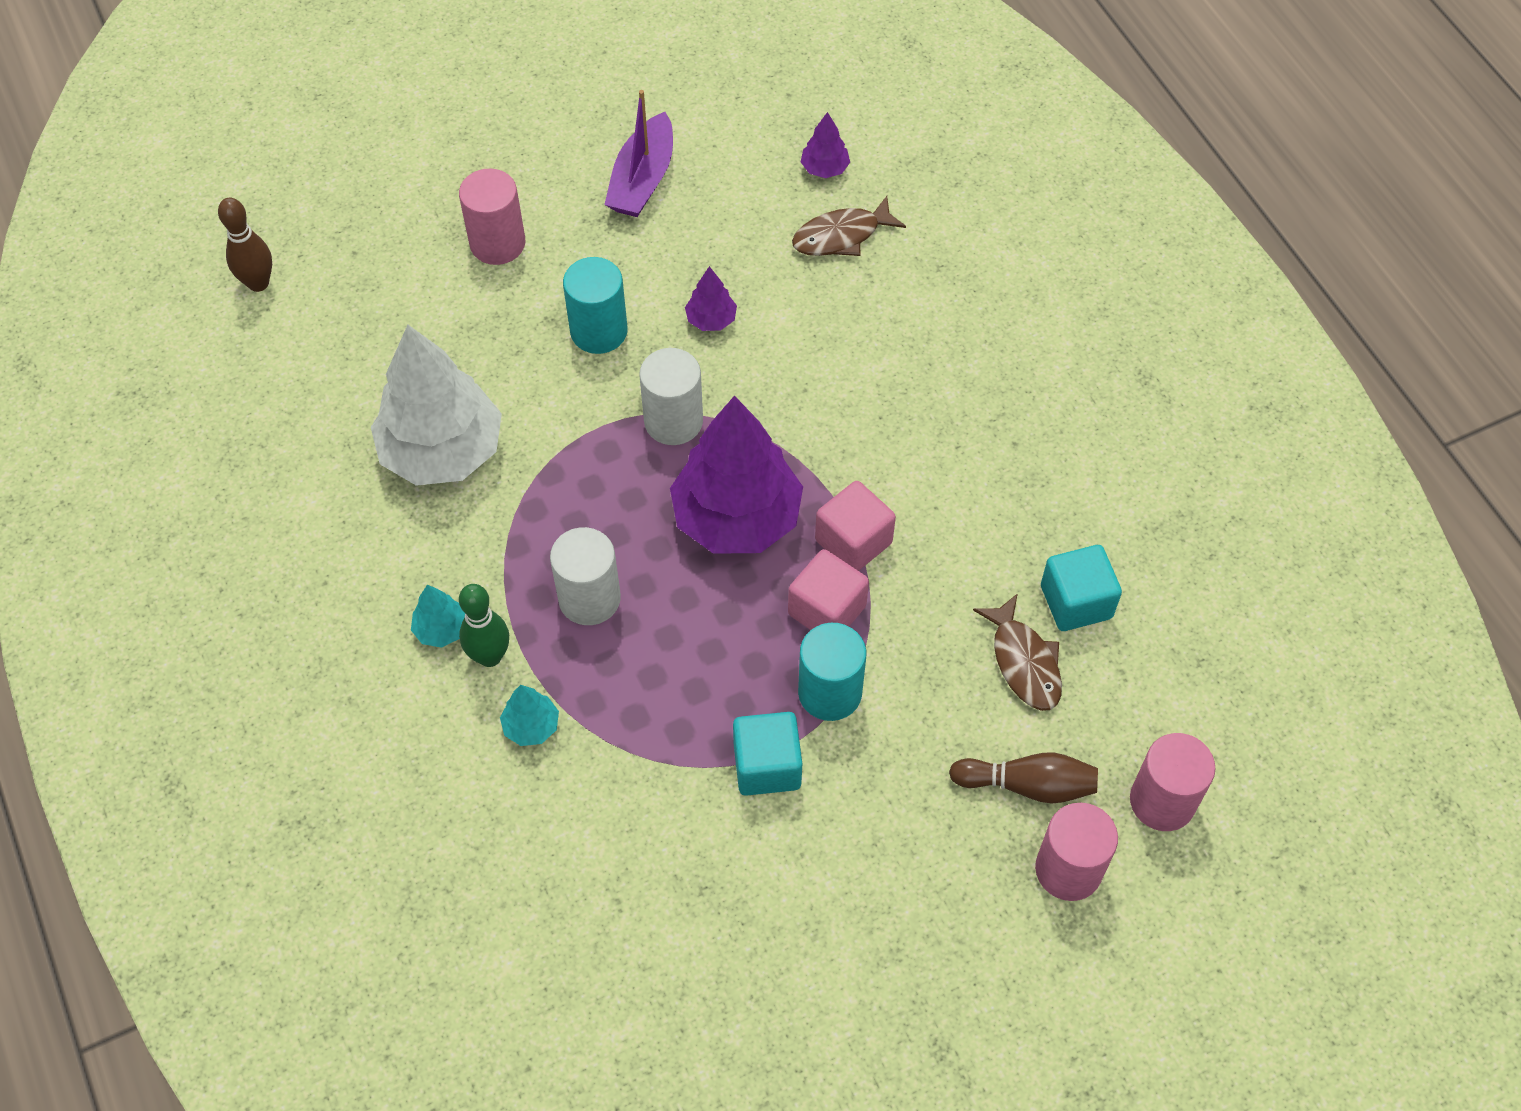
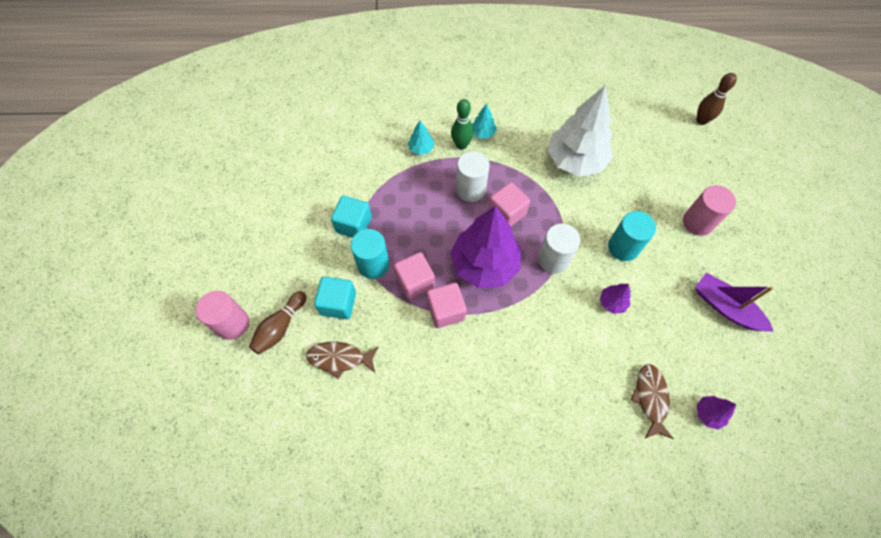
camera: 115 degrees right, 5 degrees up
turquoise cube [1041,545,1122,631] -> turquoise cube moved to [314,276,356,319]
pink cylinder [1130,733,1216,831] -> none
none -> pink cube [488,182,530,226]

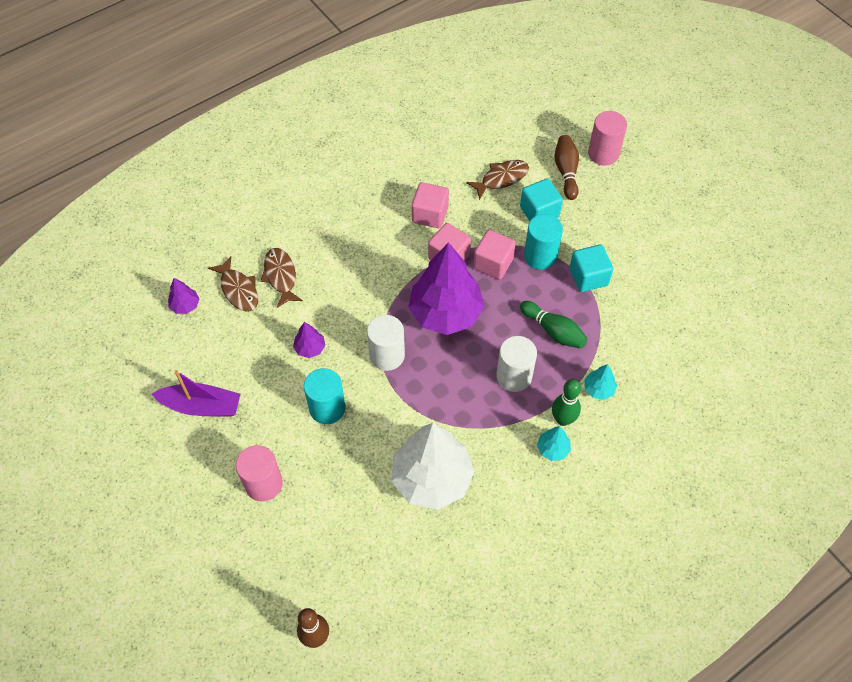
camera: 145 degrees right, 5 degrees down
pink cube [488,182,530,226] -> pink cube moved to [412,182,449,228]
none -> brown fish [260,248,303,308]
none -> green bowling pin [520,301,588,349]

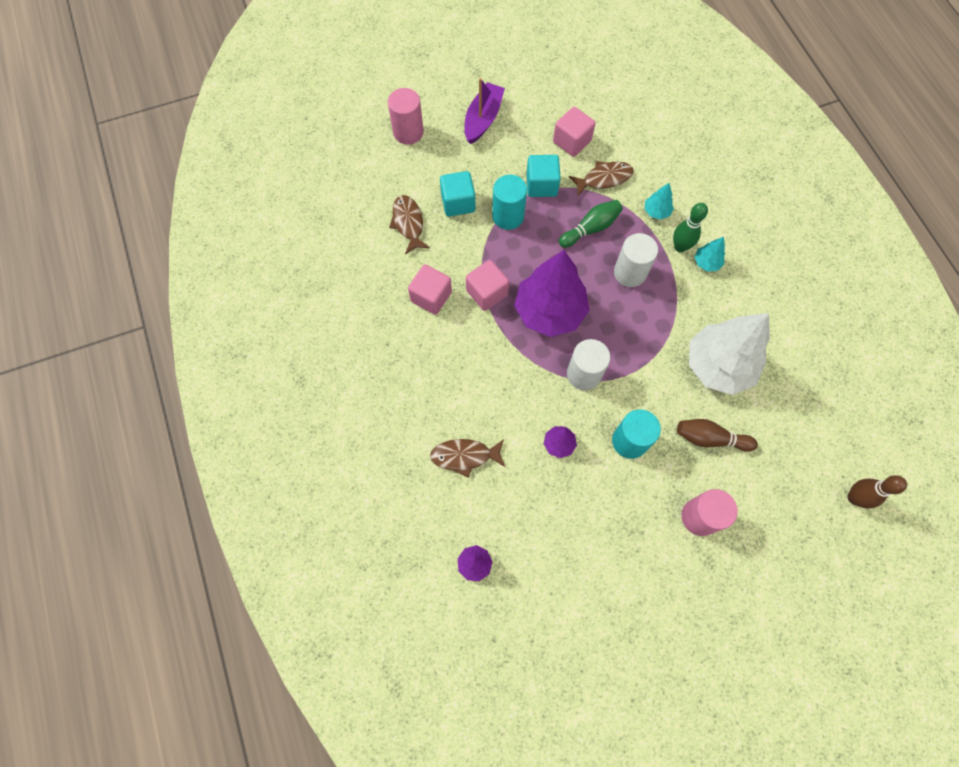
camera: 75 degrees left, 10 degrees up
purple boat [152,370,240,417] -> purple boat moved to [464,78,505,144]
brown fish [208,256,258,312] -> brown fish moved to [569,161,634,196]
pink cube [473,230,516,280] -> pink cube moved to [553,107,596,157]
brown bowling pin [554,135,579,200] -> brown bowling pin moved to [677,419,758,452]

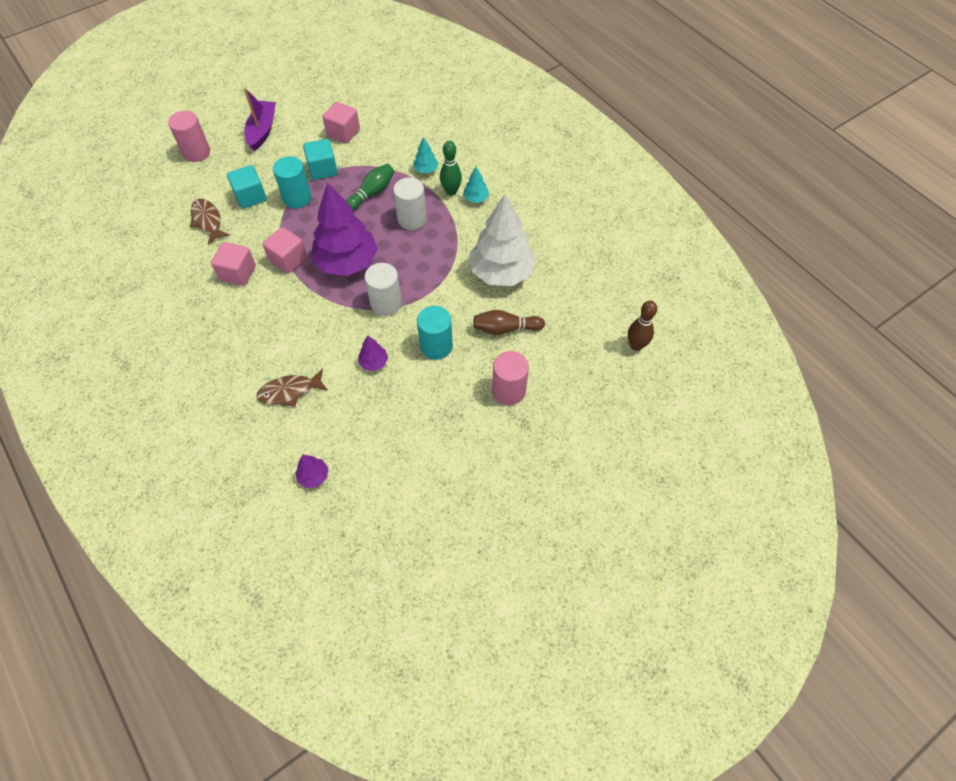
camera: 15 degrees left, 10 degrees down
brown fish [569,161,634,196] -> none

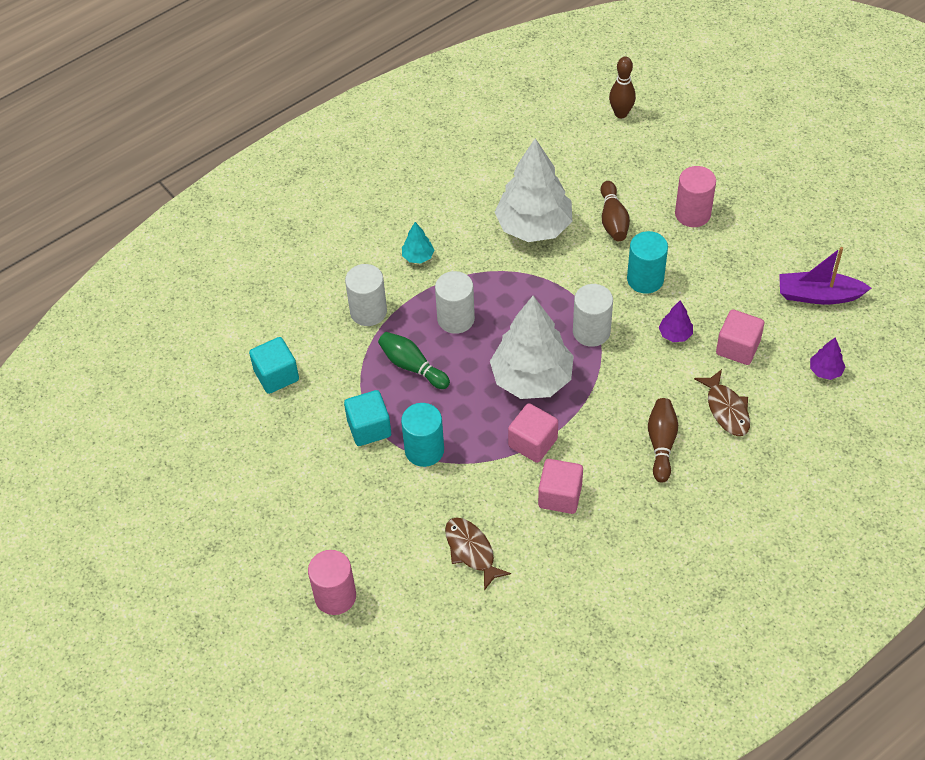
camera: 90 degrees left, 5 degrees down
brown fish [190,199,230,244] -> brown fish turned 90 degrees clockwise [445,517,511,591]
turquoise cube [227,165,267,209] -> turquoise cube moved to [249,337,299,394]
purple boat [244,88,276,151] -> purple boat moved to [779,247,871,305]
purple tree [311,182,378,276] -> white tree [490,296,574,399]
pink cube [323,102,360,143] -> pink cube moved to [716,309,764,365]
turquoise tree [413,137,439,173] -> white cylinder [345,264,387,326]
green bowling pin [440,141,462,196] -> none
none -> brown bowling pin [648,398,678,483]

